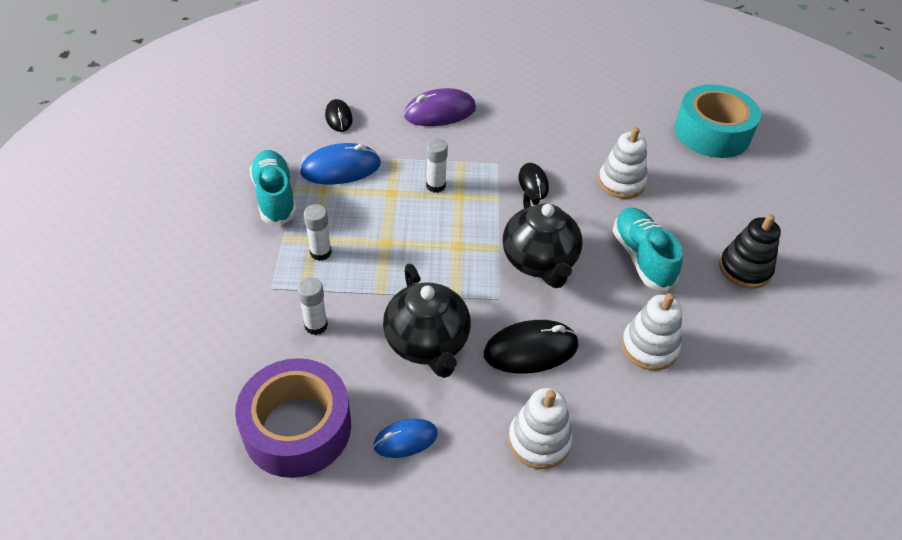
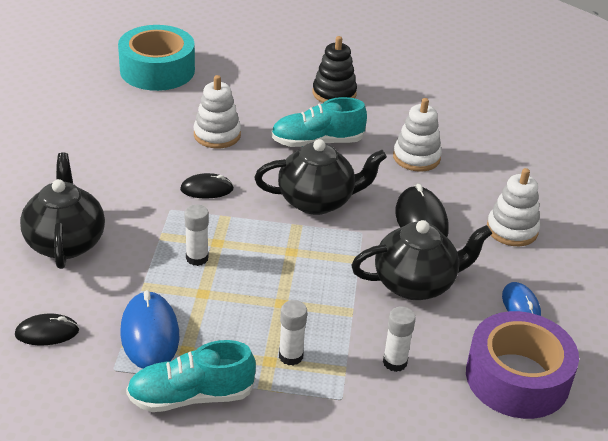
camera: 85 degrees left, 10 degrees down
purple mouse [404,88,476,126] -> black teapot [20,152,105,269]

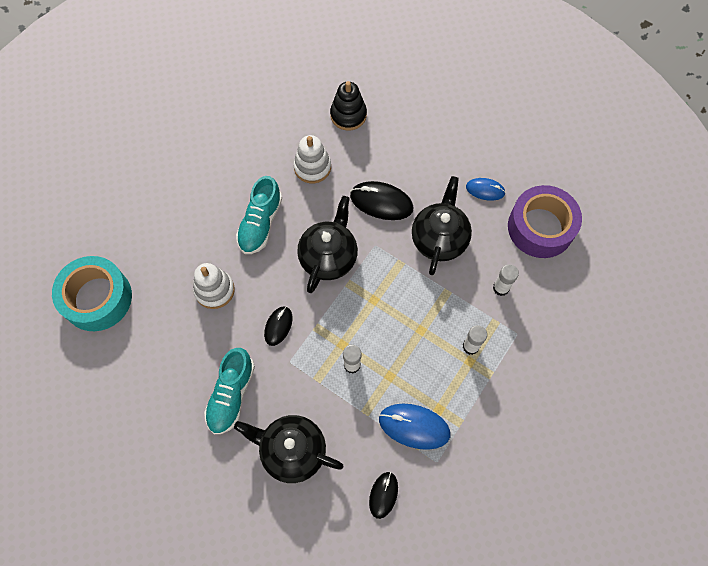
camera: 60 degrees left, 30 degrees up
turquoise shoe [126,340,256,412] -> turquoise shoe moved to [204,348,255,434]
black stacking toy [313,36,357,103] -> black stacking toy moved to [330,81,367,131]
white stacking toy [487,168,540,246] -> none

